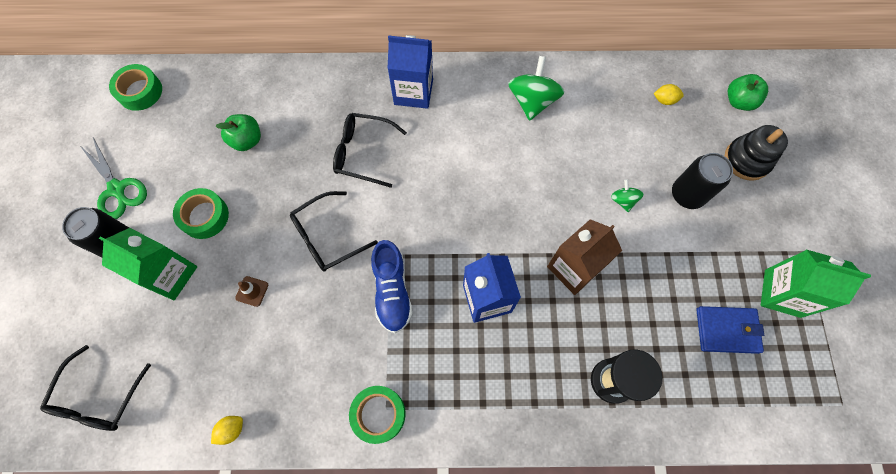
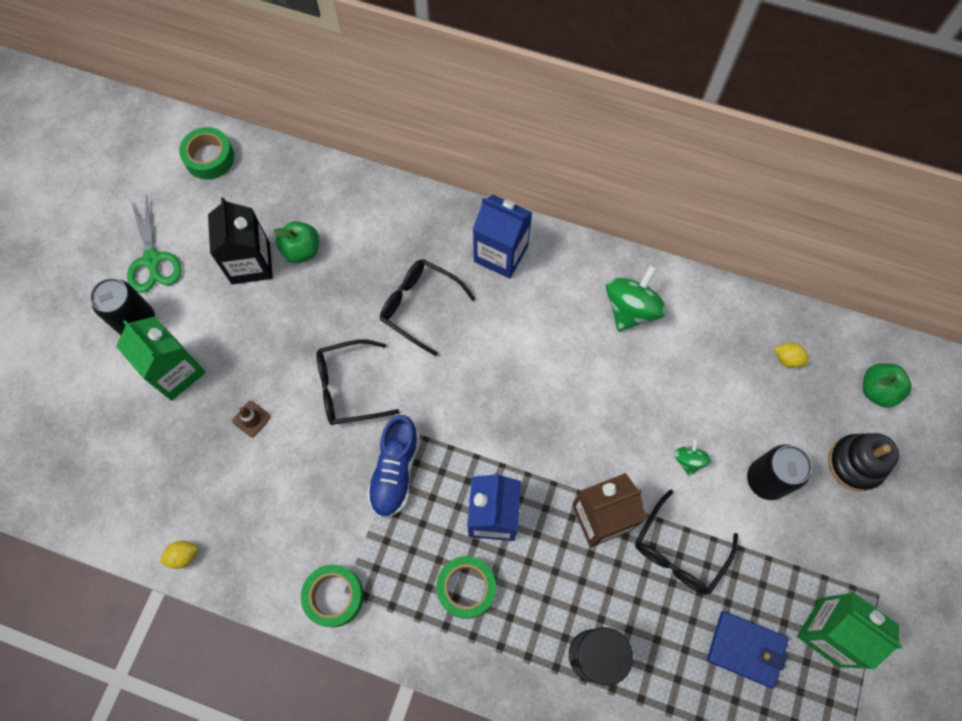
camera: 20 degrees right, 0 degrees up
black glasses [40,345,151,431] -> black glasses moved to [635,490,738,595]
green tape [173,188,229,239] -> green tape moved to [436,556,496,619]
none -> black carton [208,197,273,284]

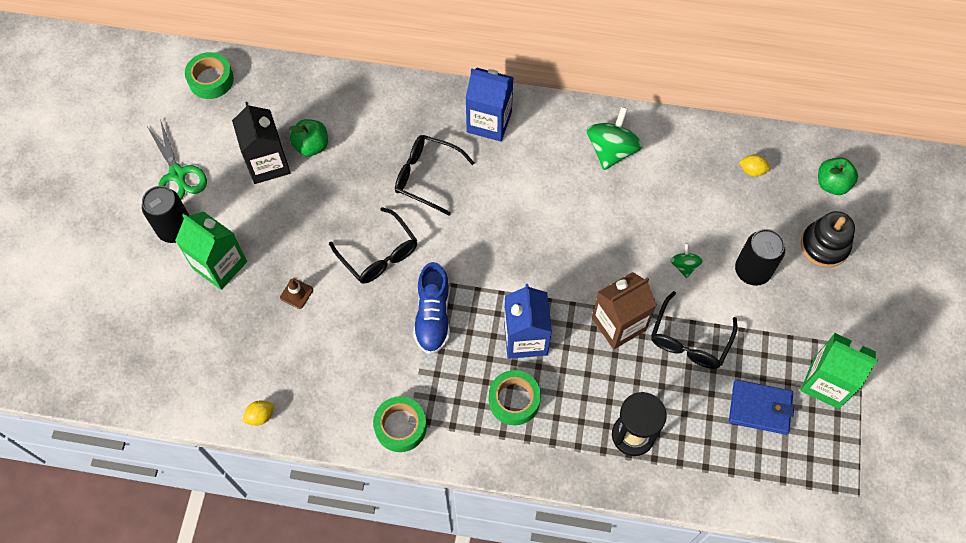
camera: 10 degrees left, 5 degrees down
black glasses [316,339,399,425] -> black glasses turned 105 degrees counterclockwise [329,207,417,284]

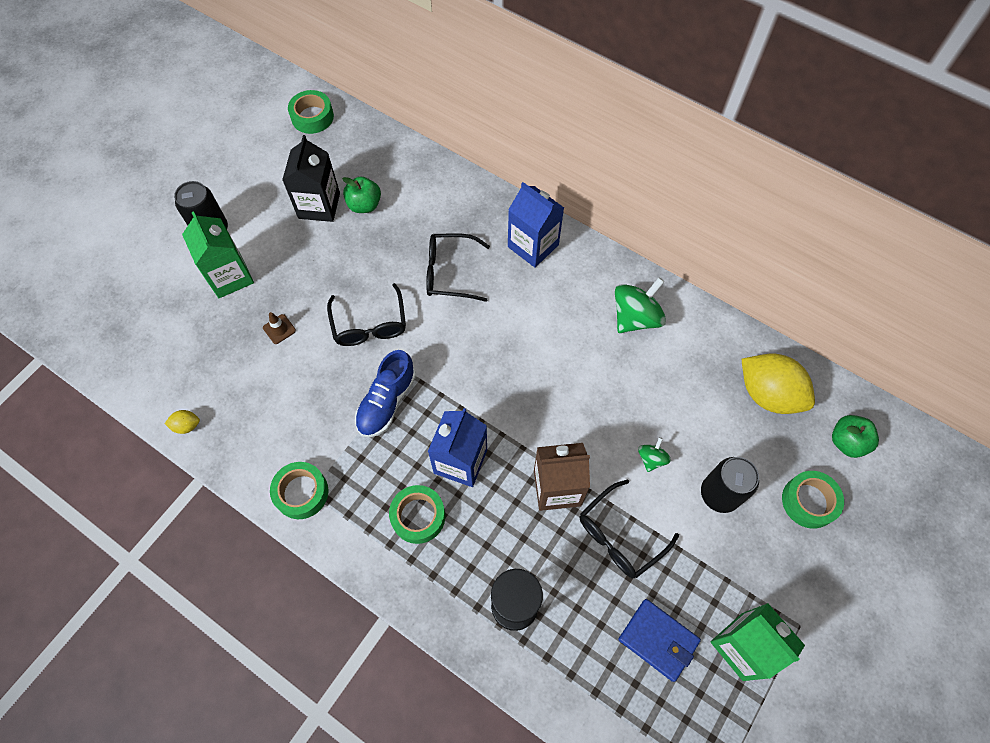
camera: 25 degrees right, 0 degrees up
green scissors [146,119,207,199] -> none
black glasses [395,135,475,215] -> black glasses turned 45 degrees counterclockwise [426,233,490,302]
yellow lemon [739,155,770,176] -> yellow lemon [742,354,815,414], size x2.38
black stacking toy [801,211,855,267] -> green tape [782,471,844,529]

